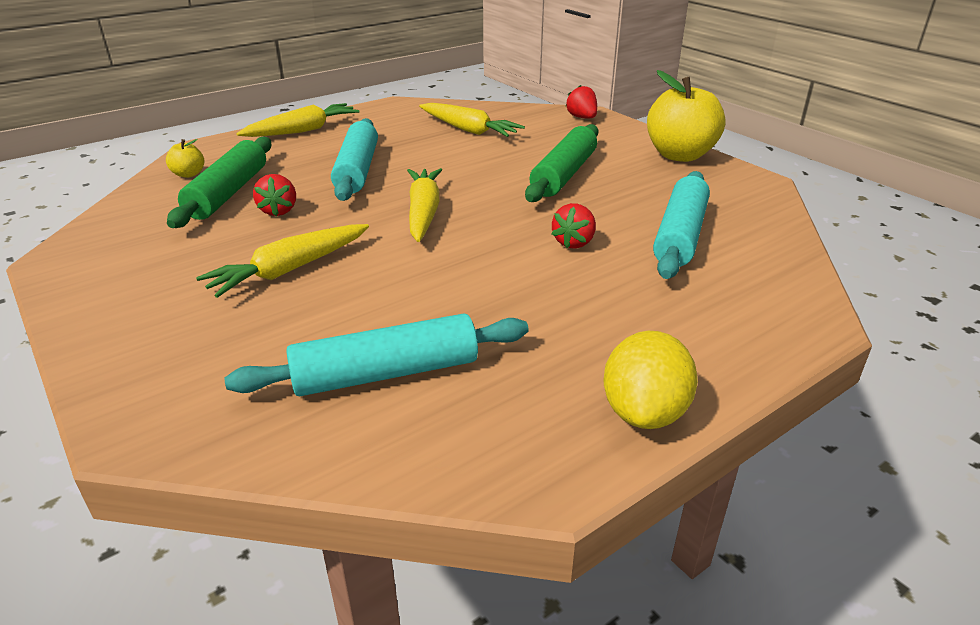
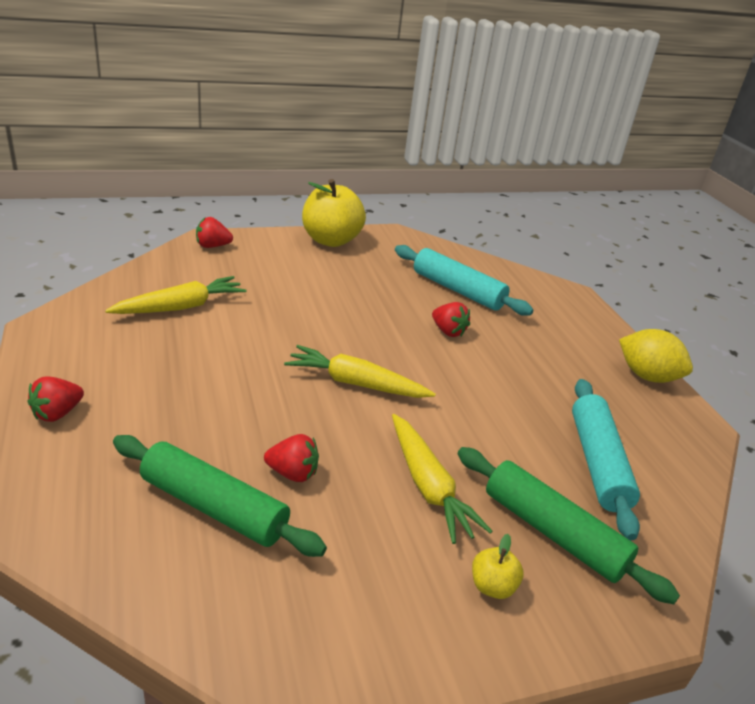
camera: 75 degrees left, 0 degrees up
yellow apple [166,139,204,178] -> yellow apple moved to [472,534,524,599]
yellow carrot [236,103,360,137] -> red strawberry [28,377,84,422]
turquoise rolling pin [331,118,378,201] -> none
green rolling pin [525,124,599,202] -> green rolling pin moved to [457,447,680,604]

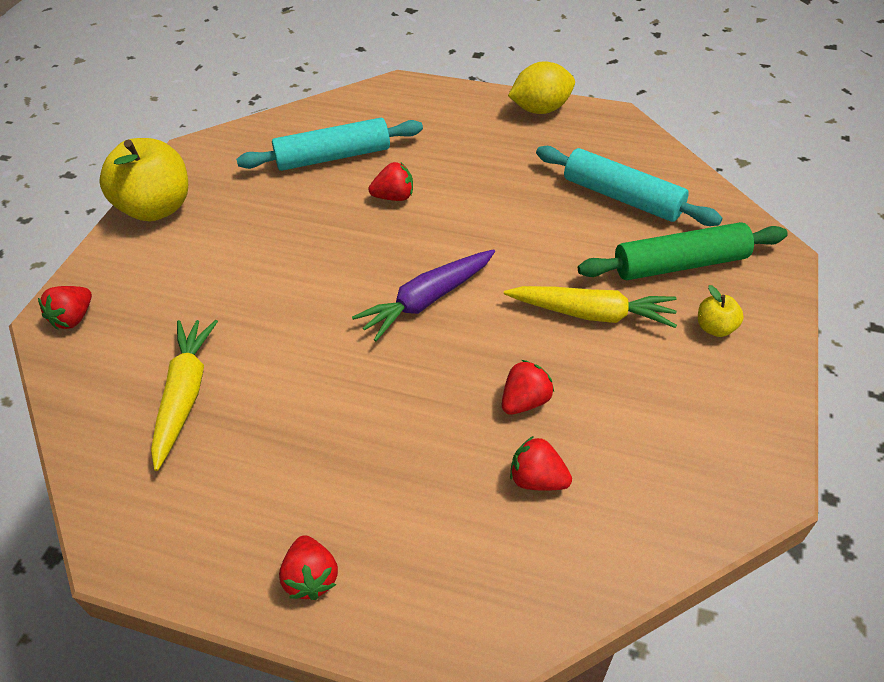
camera: 50 degrees left, 15 degrees up
green rolling pin [113,435,327,557] -> red strawberry [510,436,572,491]
yellow carrot [284,345,436,398] -> purple carrot [352,249,495,341]

